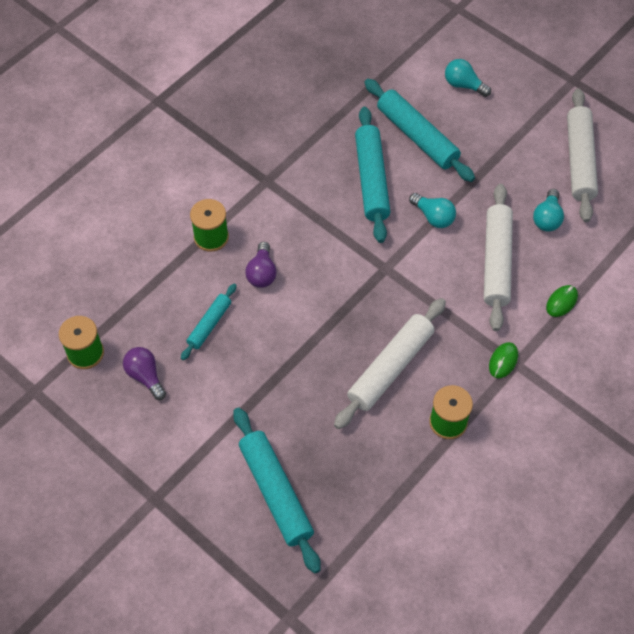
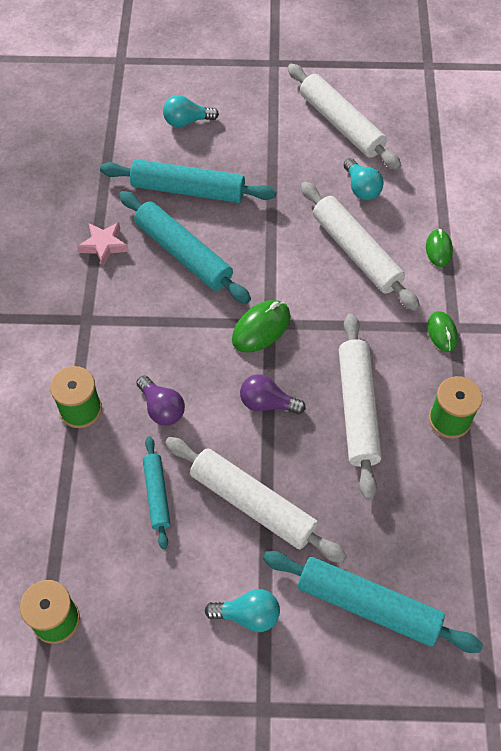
camera: 40 degrees left, 0 degrees up
purple light bulb [123,347,166,400] -> purple light bulb moved to [240,374,306,414]
turquoise light bulb [409,193,456,228] -> turquoise light bulb moved to [205,589,280,632]
none -> pink star [77,222,129,266]
none -> white rolling pin [165,437,347,563]
none -> green mouse [232,300,291,353]

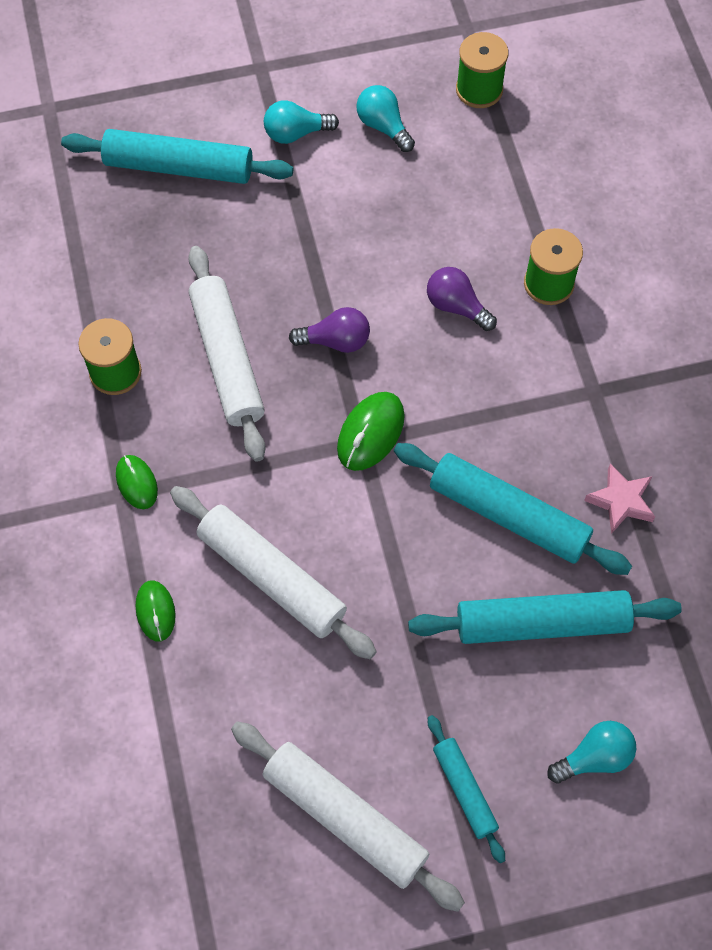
camera: 165 degrees right, 5 degrees up
turquoise rolling pin [143,436,171,549] -> turquoise rolling pin moved to [428,715,505,863]
white rolling pin [165,437,347,563] -> none
turquoise light bulb [344,158,384,200] -> turquoise light bulb moved to [356,85,415,152]

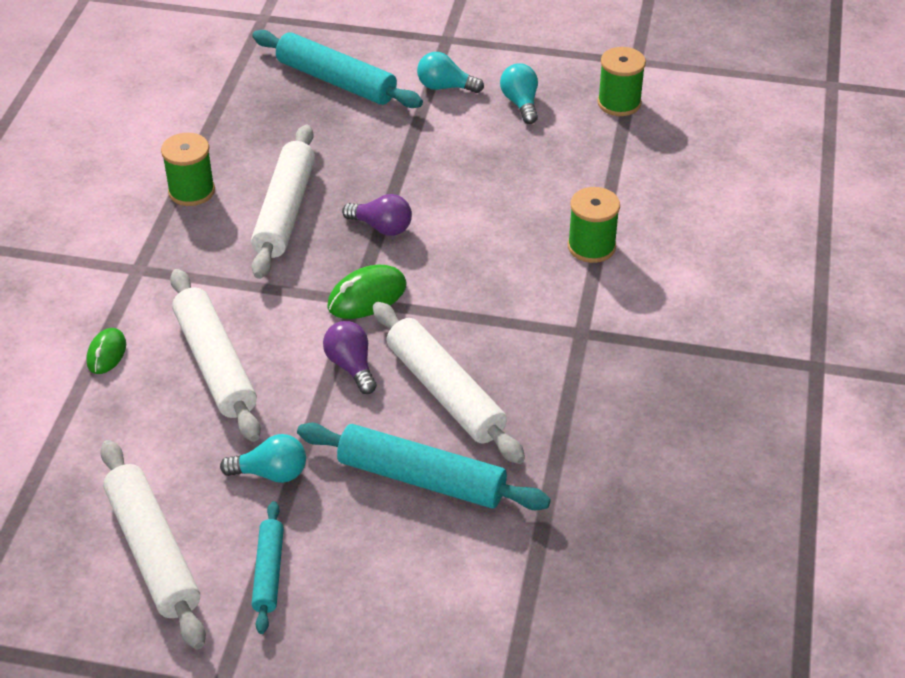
camera: 25 degrees right, 20 degrees down
green mouse [116,455,158,509] -> none
turquoise rolling pin [394,443,632,575] -> white rolling pin [373,302,525,464]
purple light bulb [427,267,497,331] -> purple light bulb moved to [323,321,377,394]
turquoise light bulb [547,721,636,784] -> turquoise light bulb moved to [220,434,306,483]
pink star [584,463,655,534] -> none

